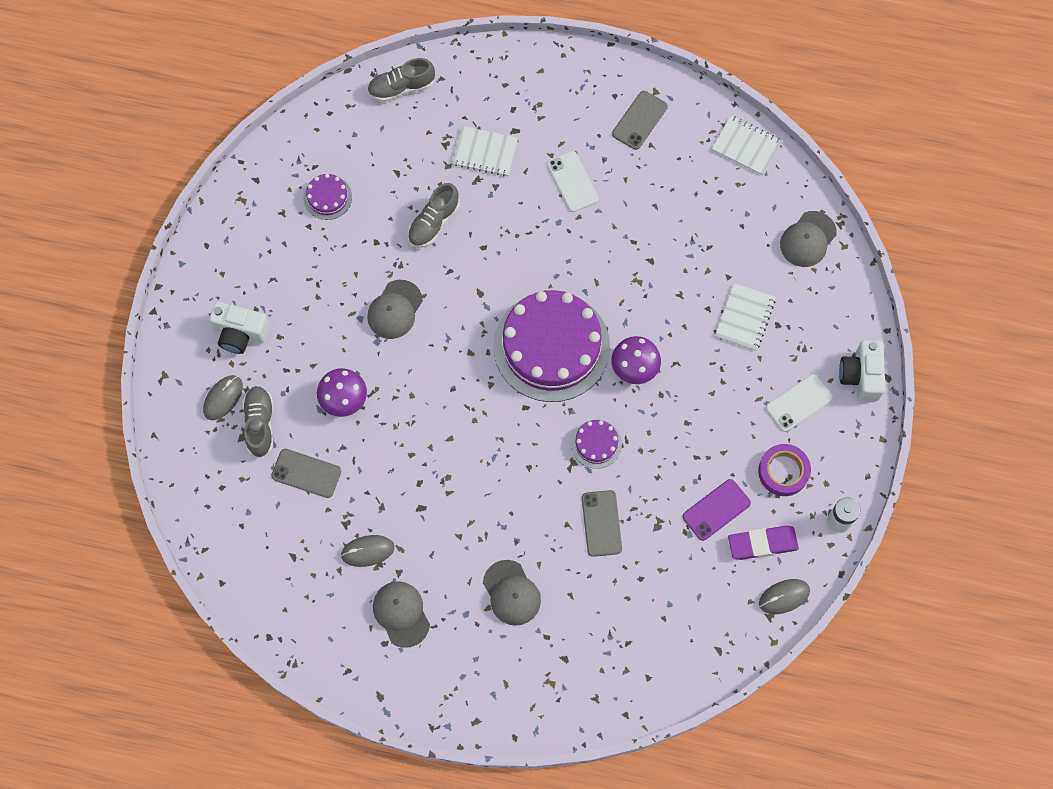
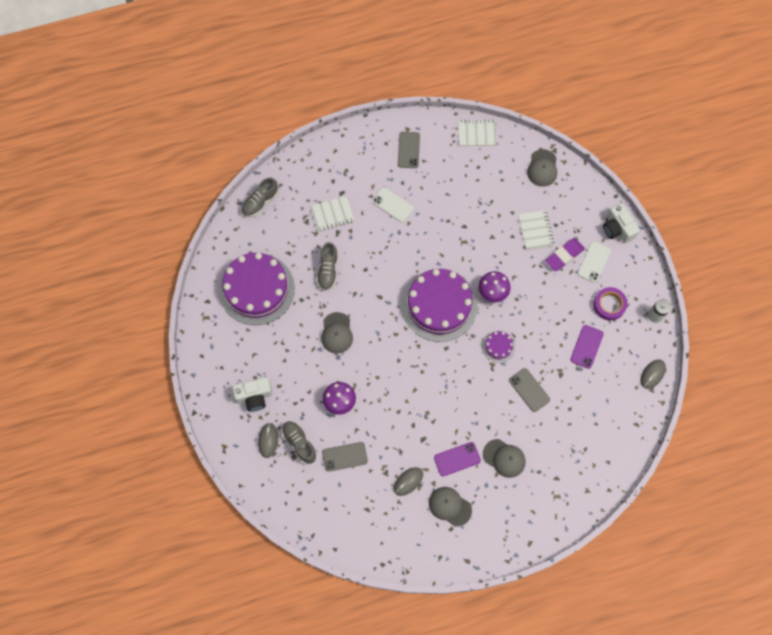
camera: 30 degrees left, 0 degrees up
purple cake [304,174,352,220] -> purple cake [219,253,295,325], size x2.33
purple eraser [728,526,799,560] -> purple eraser moved to [545,238,585,271]
none -> purple phone [434,442,481,476]

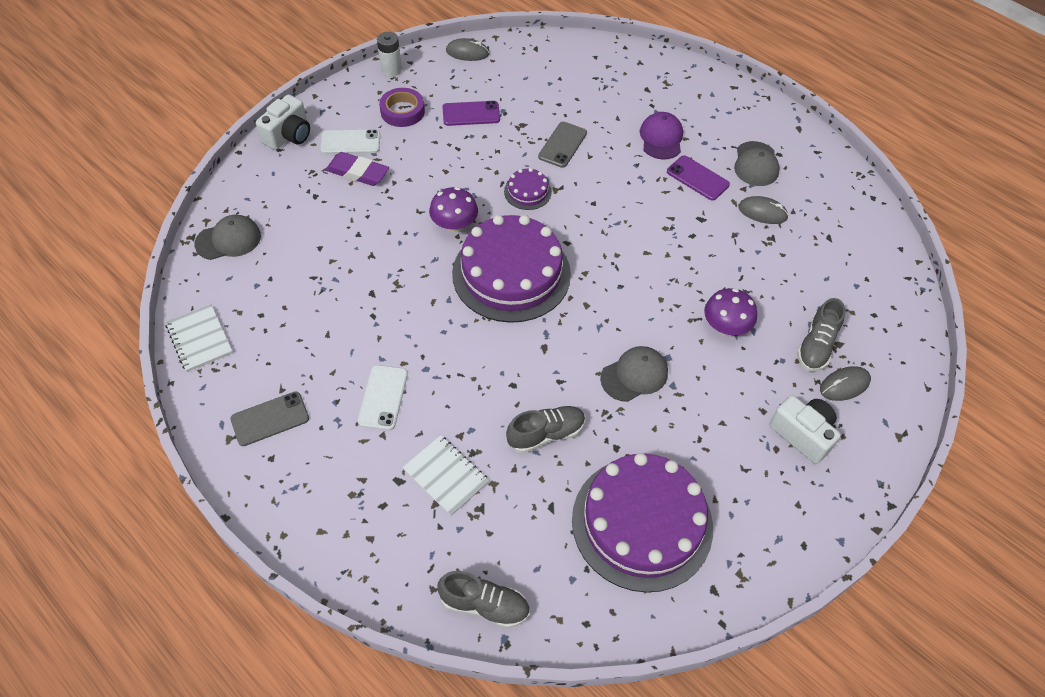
camera: 120 degrees left, 15 degrees down
grey phone [322,442,368,472] -> none
grey cap [483,439,526,478] -> purple cap [640,112,683,159]
white notebook [518,210,554,250] -> none

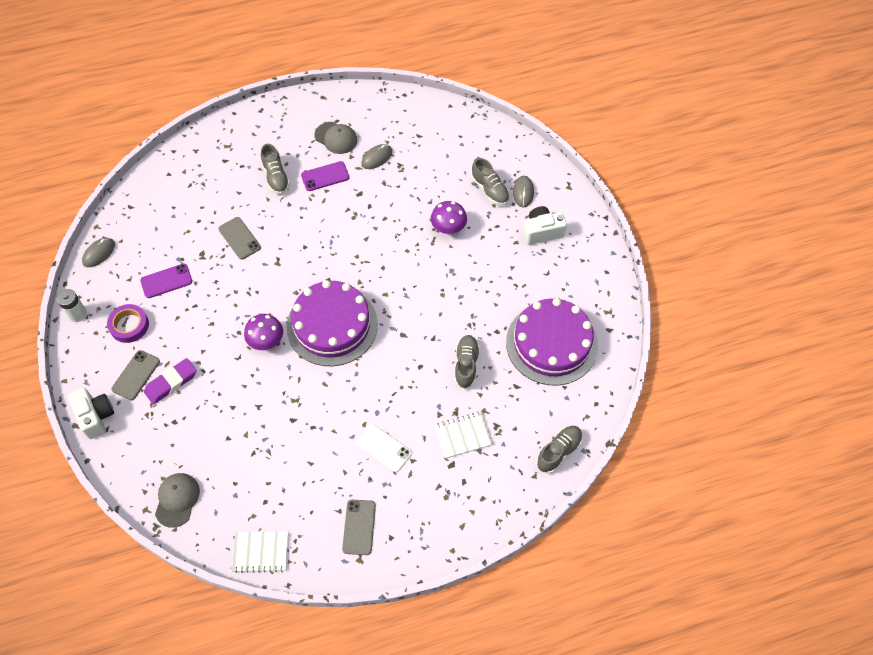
camera: 60 degrees left, 5 degrees up
white phone [320,129,380,154] -> grey phone [111,350,160,400]
purple phone [442,101,500,126] -> purple phone turned 45 degrees clockwise [140,264,192,298]
purple cake [504,168,552,210] -> none
grey cap [600,346,668,402] -> none
purple cap [640,112,683,159] -> grey shoe [261,144,290,194]

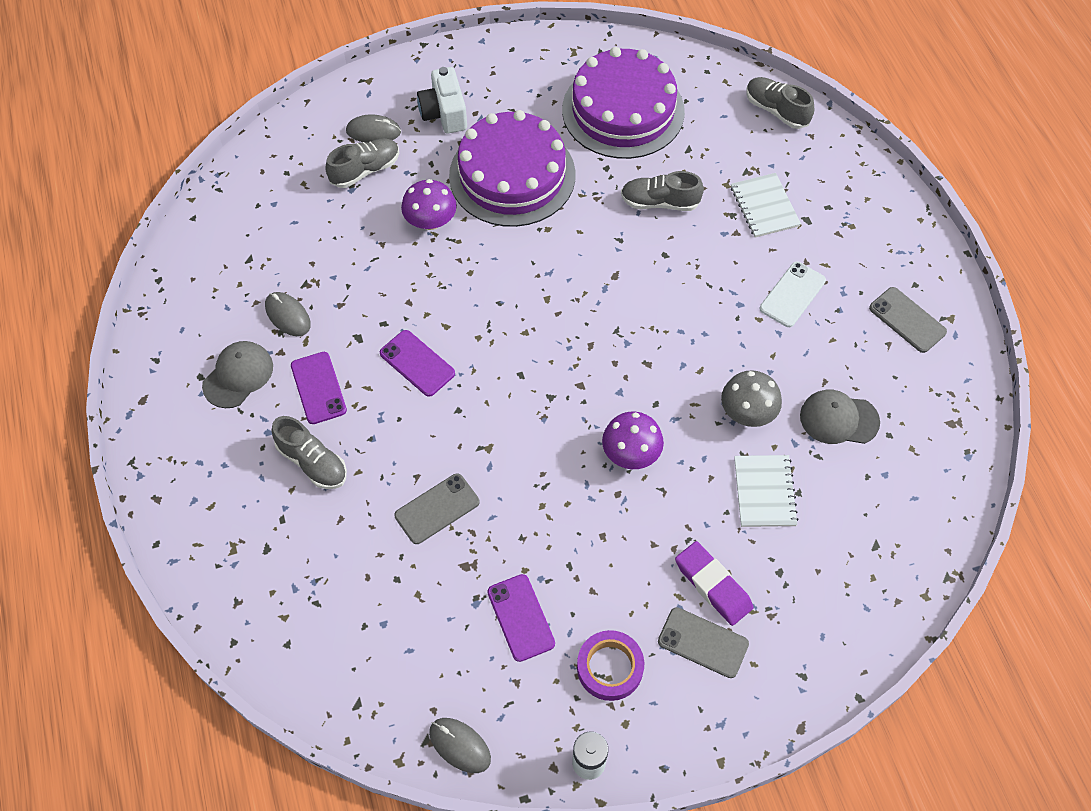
camera: 90 degrees left, 0 degrees up
white camera [68,388,114,439] -> none
grey cap [155,473,200,528] -> grey cap moved to [800,389,880,444]
white notebook [232,532,288,573] -> white notebook moved to [734,455,799,527]
grey shoe [261,144,290,194] -> grey shoe turned 60 degrees clockwise [272,416,347,489]
purple cake [287,280,378,366] -> purple cake moved to [449,110,576,227]
grey phone [342,500,376,555] -> grey phone turned 45 degrees clockwise [869,287,947,353]
none -> purple phone [380,330,455,397]
none -> grey mushroom [721,370,782,427]

